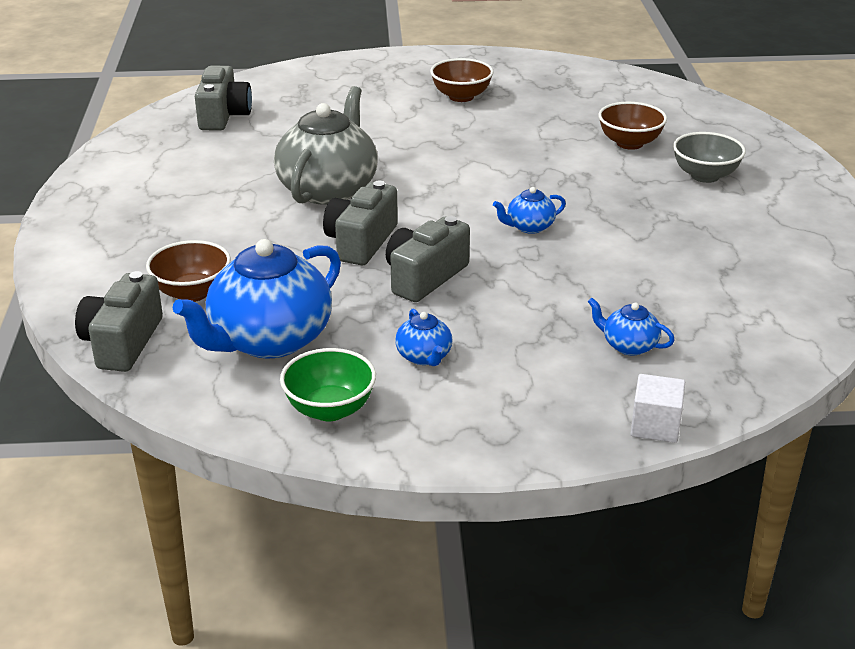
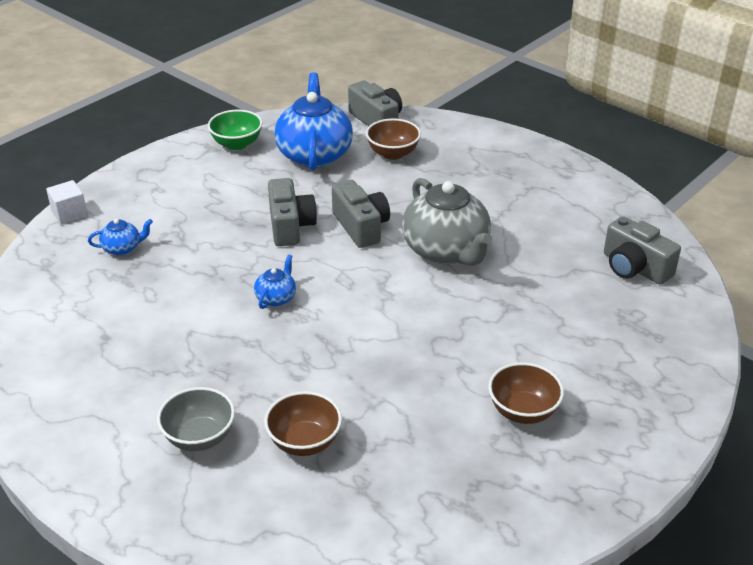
camera: 135 degrees right, 5 degrees up
blue teapot [395,309,452,366] -> none

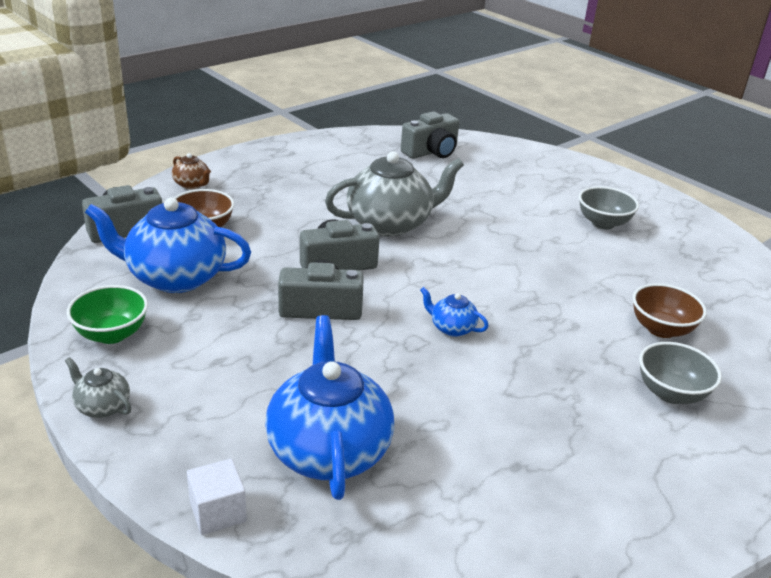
camera: 85 degrees left, 5 degrees down
blue teapot [88,219,153,255] -> blue teapot [265,315,394,500], size x2.21
brown bowl [488,362,564,424] -> grey bowl [579,186,639,229]
none -> grey teapot [65,357,131,418]
none -> brown teapot [172,153,211,189]

